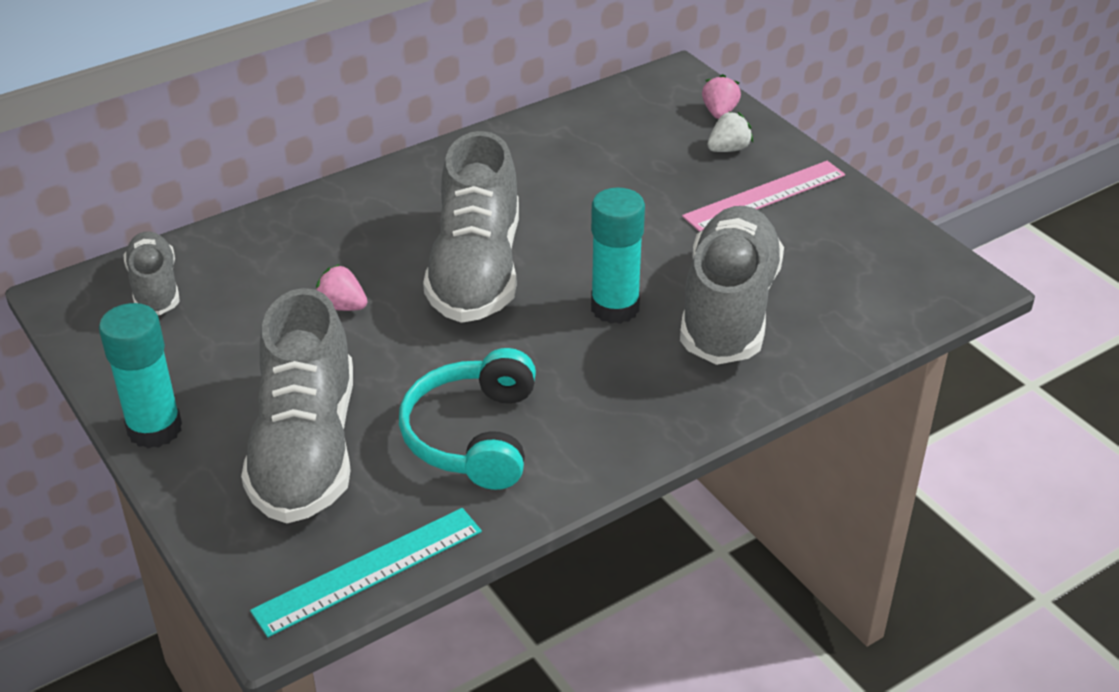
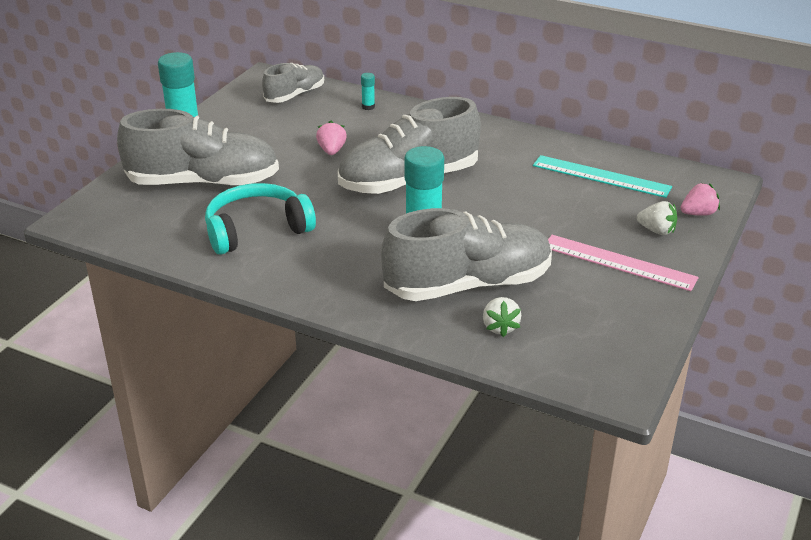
camera: 60 degrees right, 5 degrees down
grey shoe [241,288,353,523] -> grey shoe turned 150 degrees counterclockwise [117,109,279,188]
turquoise ruler [250,508,482,637] -> turquoise ruler moved to [533,155,672,198]
none -> turquoise glue stick [361,73,375,110]
none -> white strawberry [483,297,521,337]

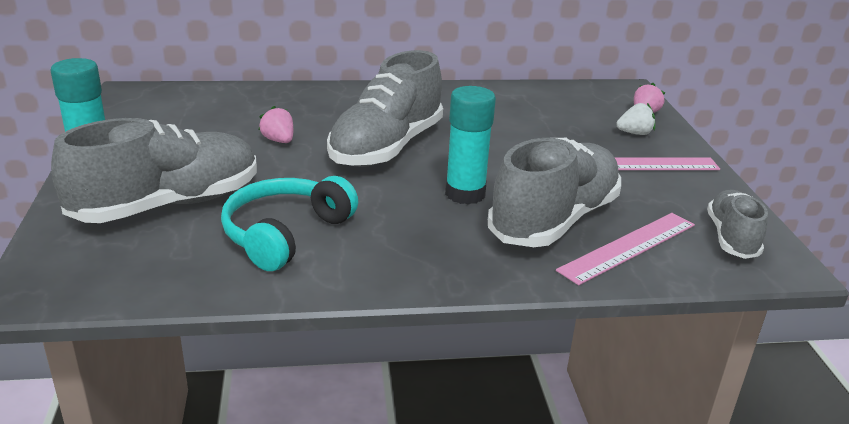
camera: 35 degrees left, 5 degrees down
grey shoe [262,63,324,103] -> grey shoe moved to [707,190,768,259]
turquoise glue stick [361,73,375,110] -> none
white strawberry [483,297,521,337] -> pink ruler [556,213,695,285]
turquoise ruler [533,155,672,198] -> none

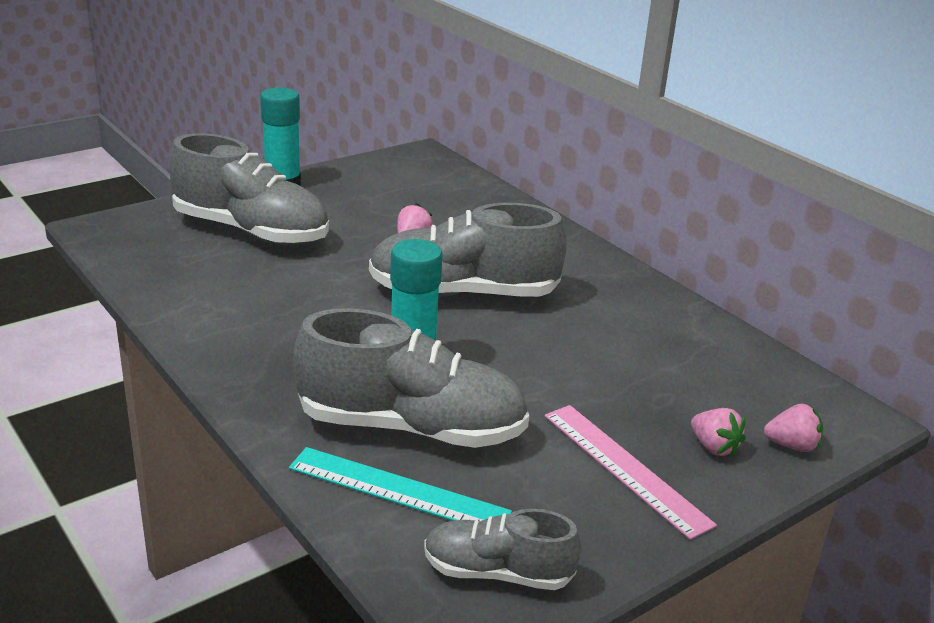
camera: 60 degrees right, 0 degrees up
turquoise headphones [221,176,358,271] -> none
pink ruler [556,213,695,285] -> turquoise ruler [289,447,512,521]
white strawberry [616,103,655,135] -> pink strawberry [691,408,746,458]
grey shoe [707,190,768,259] -> grey shoe turned 150 degrees counterclockwise [424,509,581,590]

